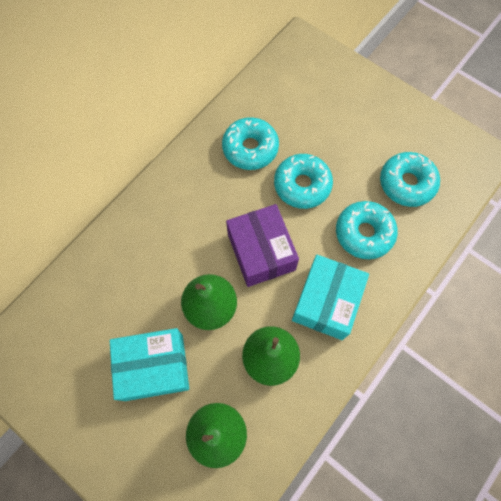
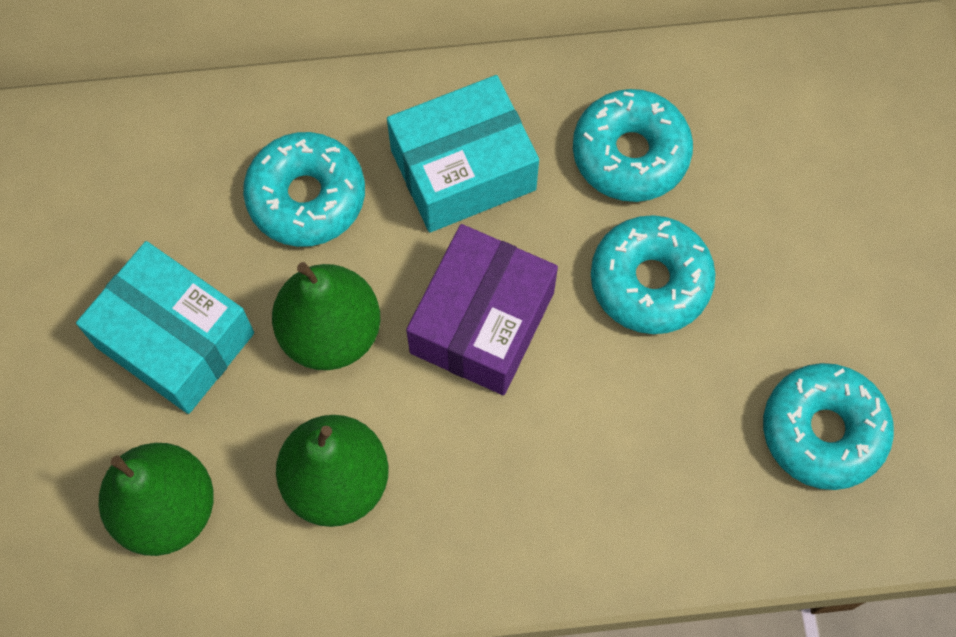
camera: 45 degrees right, 0 degrees up
turquoise box [292,255,369,340] -> turquoise box moved to [387,75,539,232]
turquoise donut [336,201,398,259] -> turquoise donut moved to [243,132,365,247]

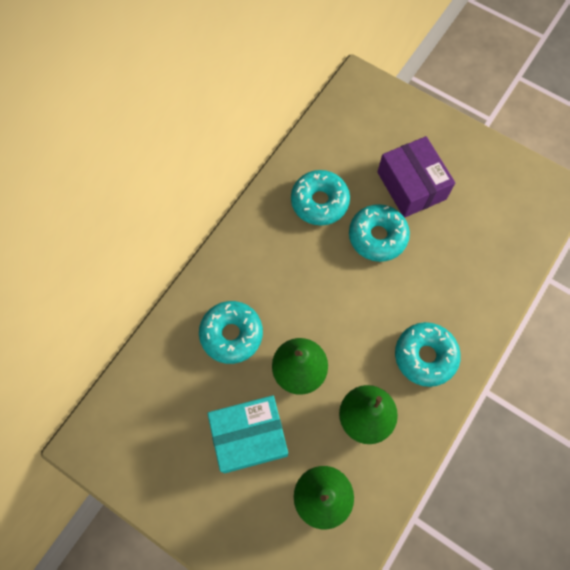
camera: 50 degrees left, 0 degrees up
turquoise box [387,75,539,232] -> none
purple box [406,224,558,395] -> purple box moved to [377,136,455,218]
turquoise donut [763,363,894,490] -> turquoise donut moved to [395,322,461,387]

